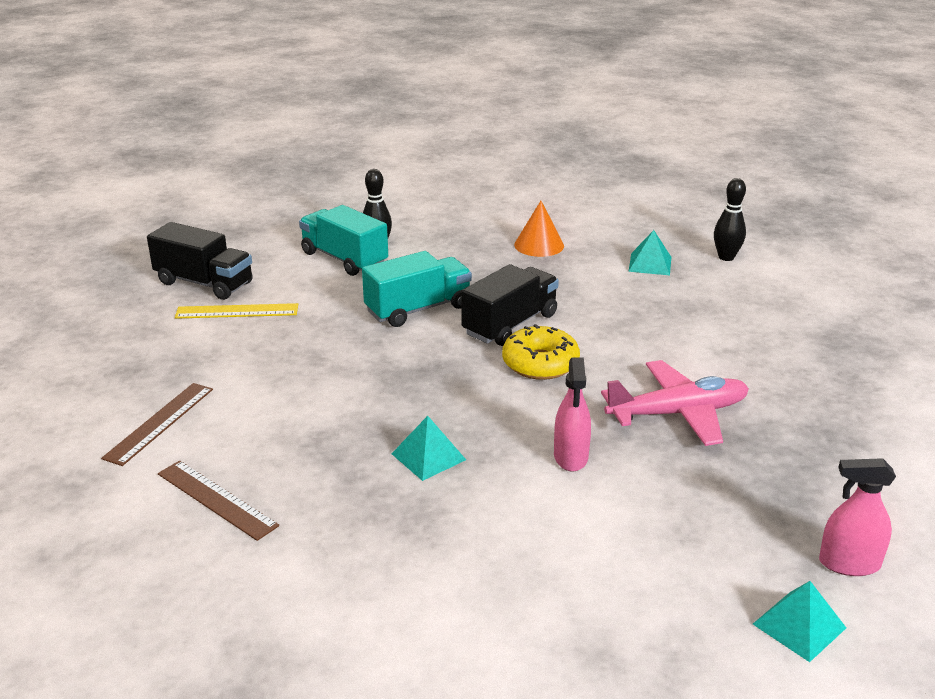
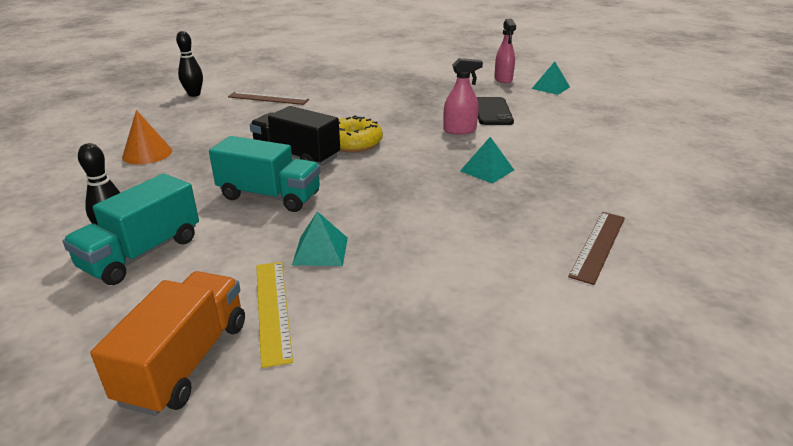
camera: 100 degrees left, 0 degrees up
brown ruler [101,383,213,466] -> brown ruler moved to [228,92,309,105]
black truck [147,222,253,300] -> orange truck [90,271,245,416]
turquoise truck [362,251,472,327] -> turquoise truck turned 150 degrees clockwise [209,136,321,212]
pink plane [601,360,749,446] -> none
turquoise pyramid [628,230,671,275] -> turquoise pyramid moved to [292,211,348,266]
none -> black phone [477,97,514,125]

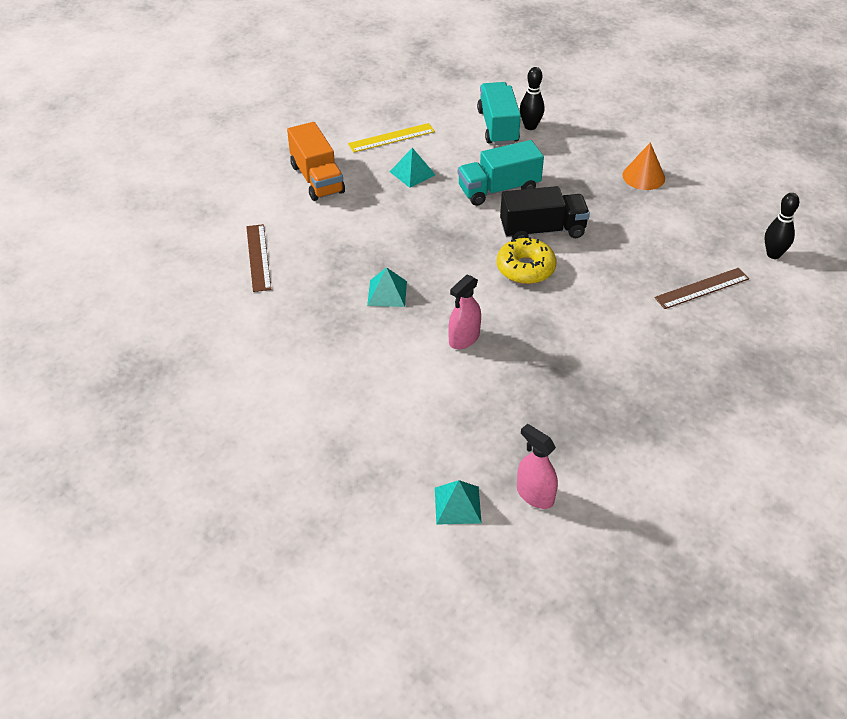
camera: 140 degrees right, 15 degrees up
orange truck [90,271,245,416] -> orange truck moved to [287,122,345,201]
yellow ruler [256,262,293,368] -> yellow ruler turned 60 degrees counterclockwise [348,123,435,153]
black phone [477,97,514,125] -> none

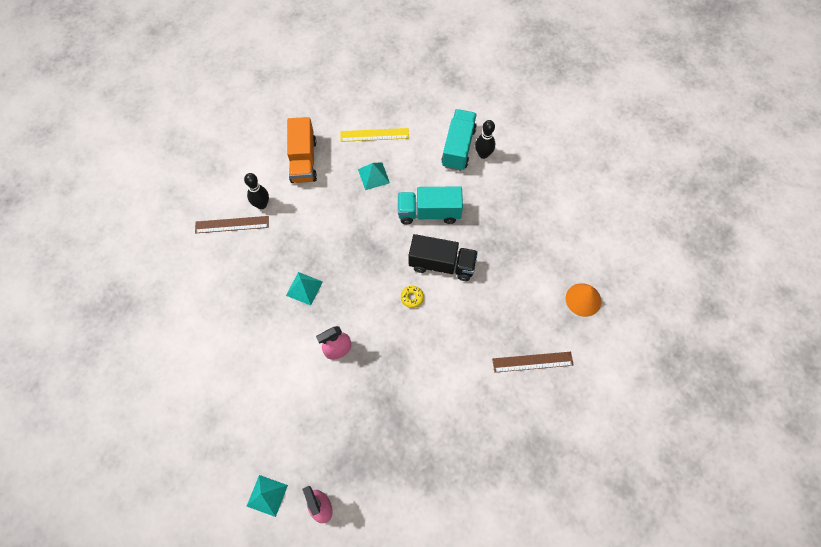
camera: 20 degrees right, 20 degrees up
brown ruler [246,224,271,292] -> brown ruler turned 75 degrees clockwise [195,216,269,233]
yellow donut [497,237,556,284] -> yellow donut [401,286,424,308], size x0.51
orange cone [623,142,665,190] -> orange cone moved to [566,283,601,317]
black bowling pin [764,193,799,259] -> black bowling pin moved to [244,173,269,209]

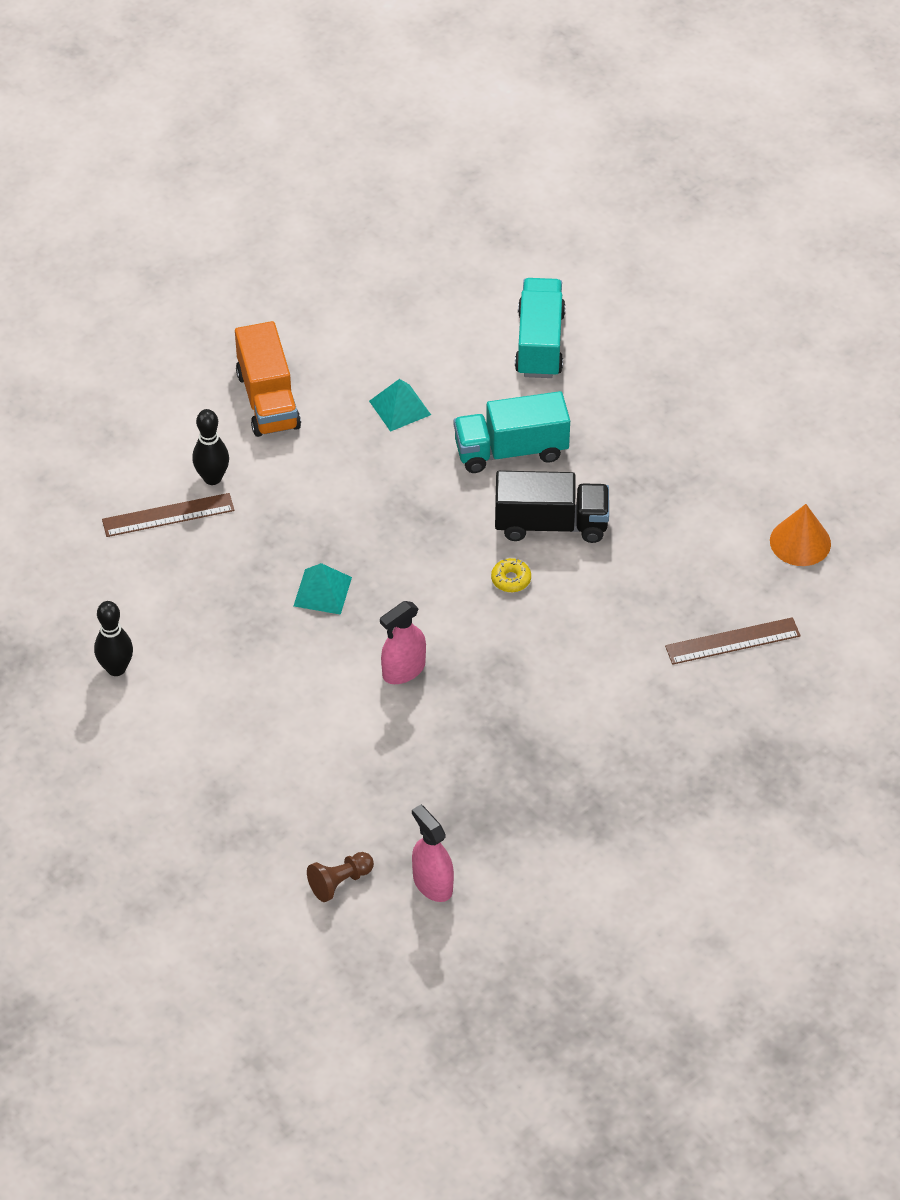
camera: 10 degrees left, 15 degrees down
turquoise pyramid [247,475,288,517] -> brown pawn [307,852,374,902]
yellow ruler [340,128,409,142] -> none
black bowling pin [475,120,495,159] -> black bowling pin moved to [94,601,133,676]

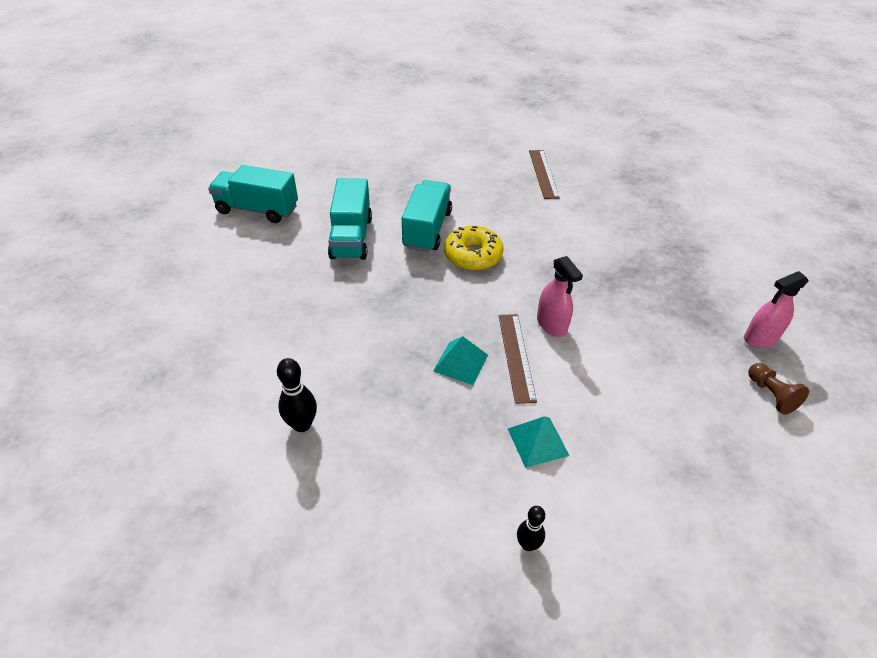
camera: 80 degrees left, 5 degrees down
black bowling pin [94,601,133,676] -> black bowling pin [517,506,545,551], size x0.66
brown ruler [102,493,234,537] -> brown ruler moved to [499,314,537,404]
orange truck [235,321,301,437] -> none
turquoise pyramid [369,379,431,432] -> turquoise pyramid moved to [508,416,570,468]
yellow donut [491,558,531,592] -> yellow donut [444,226,504,271], size x1.96
black truck [495,471,609,543] -> turquoise truck [402,180,452,252]
orange cone [770,504,831,566] -> none

